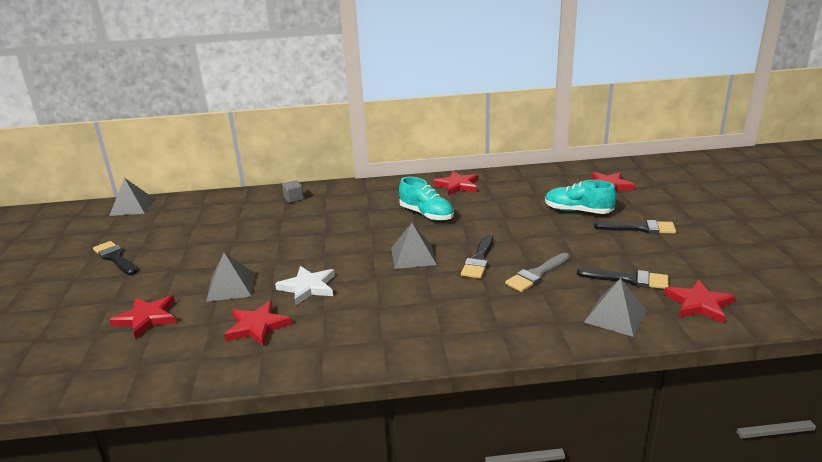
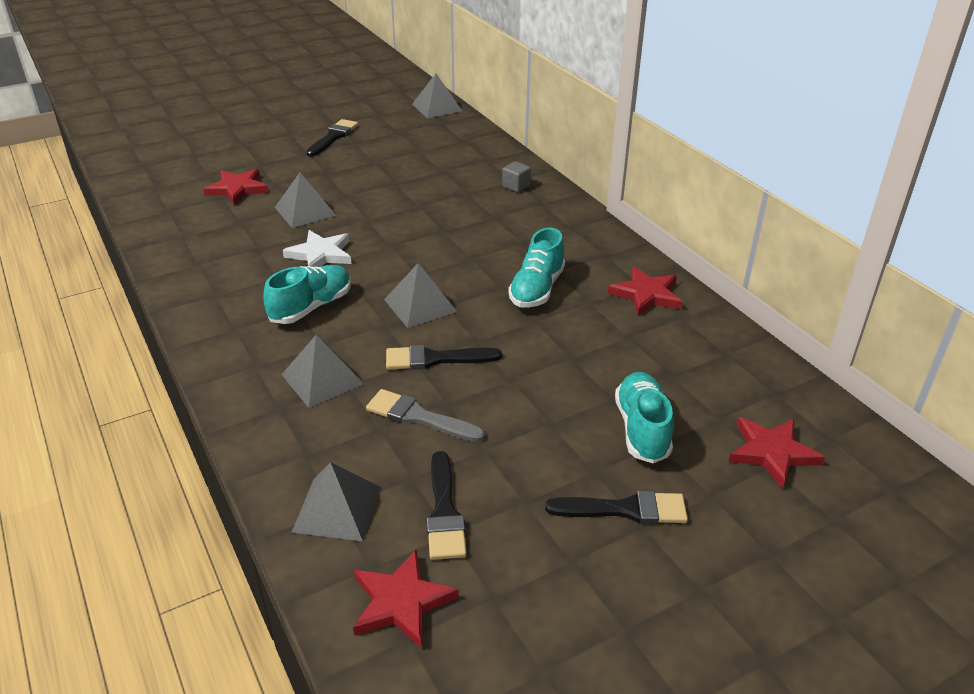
camera: 65 degrees right, 10 degrees up
red star [224,301,292,347] -> none
black brush [594,220,676,234] -> black brush turned 75 degrees counterclockwise [545,491,688,524]
none -> turquoise shoe [263,265,351,324]
none -> grey pyramid [281,335,364,408]

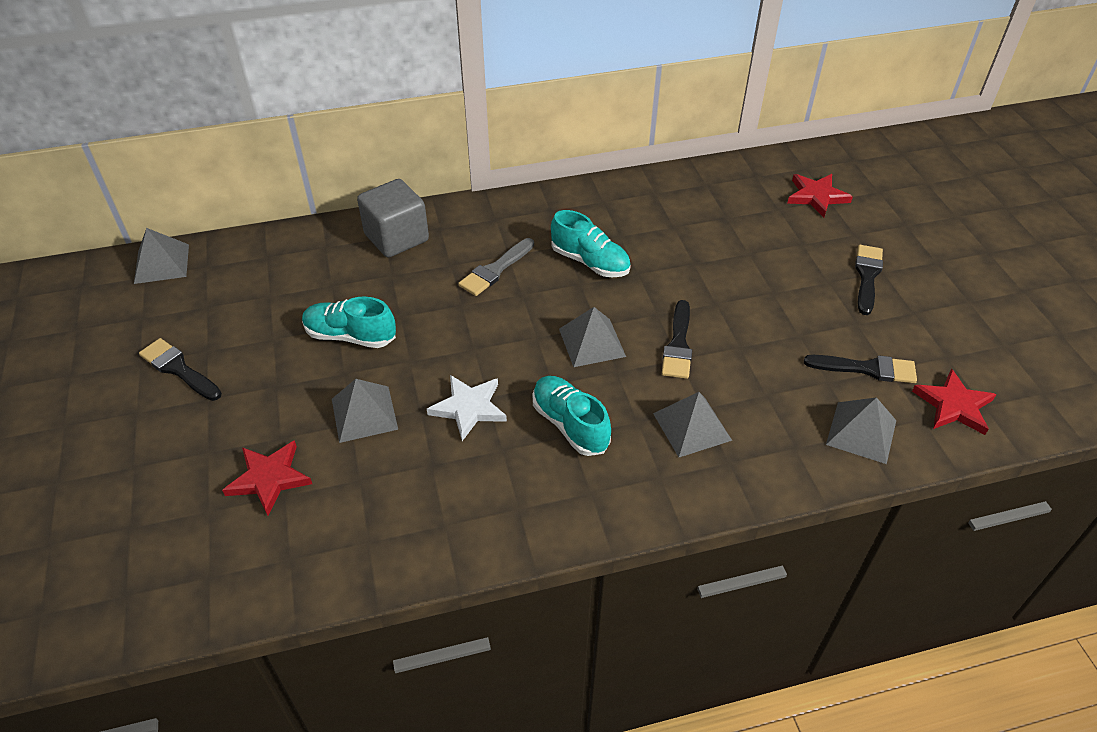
camera: 75 degrees left, 10 degrees up
grey brush [366,389,485,442] -> grey brush moved to [458,238,534,296]
grey cube [502,161,531,192] -> grey cube [357,179,429,257], size x2.19
red star [608,266,682,316] -> none
turquoise shoe [615,372,674,463] -> turquoise shoe moved to [302,297,396,348]

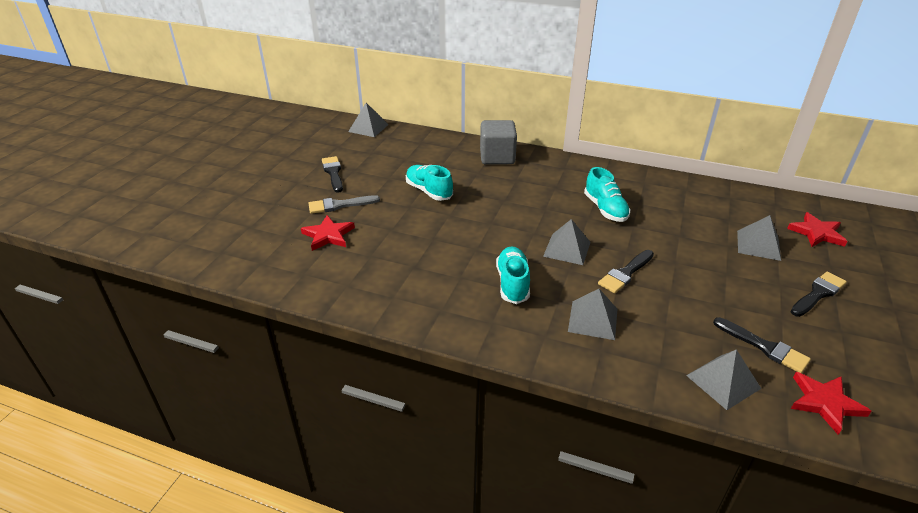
camera: 35 degrees right, 10 degrees down
grey pyramid [332,379,398,443] -> grey pyramid moved to [737,215,781,261]
white star [427,375,507,441] -> none
grey brush [458,238,534,296] -> grey brush moved to [309,195,380,214]

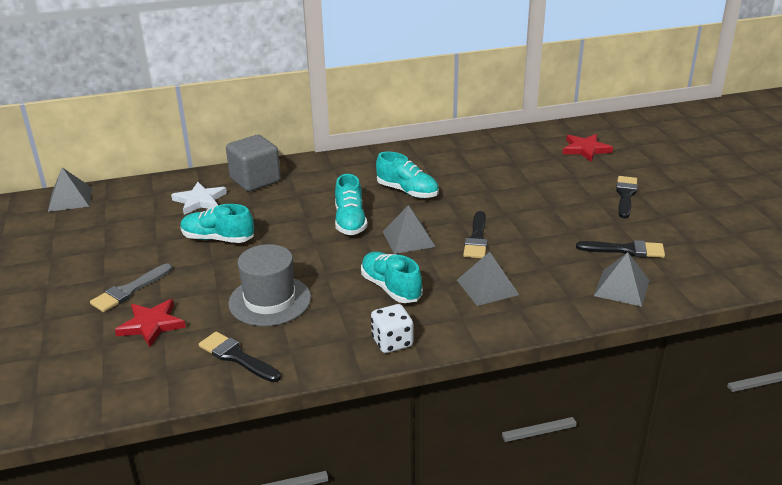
camera: 35 degrees left, 5 degrees down
black brush [322,156,343,193] -> black brush moved to [199,332,281,382]
grey pyramid [737,215,781,261] -> none
red star [791,372,872,435] -> none
none -> white star [171,182,227,215]
none -> grey hat [228,244,311,326]
none -> turquoise shoe [335,174,367,235]
none -> white dice [371,304,413,353]

